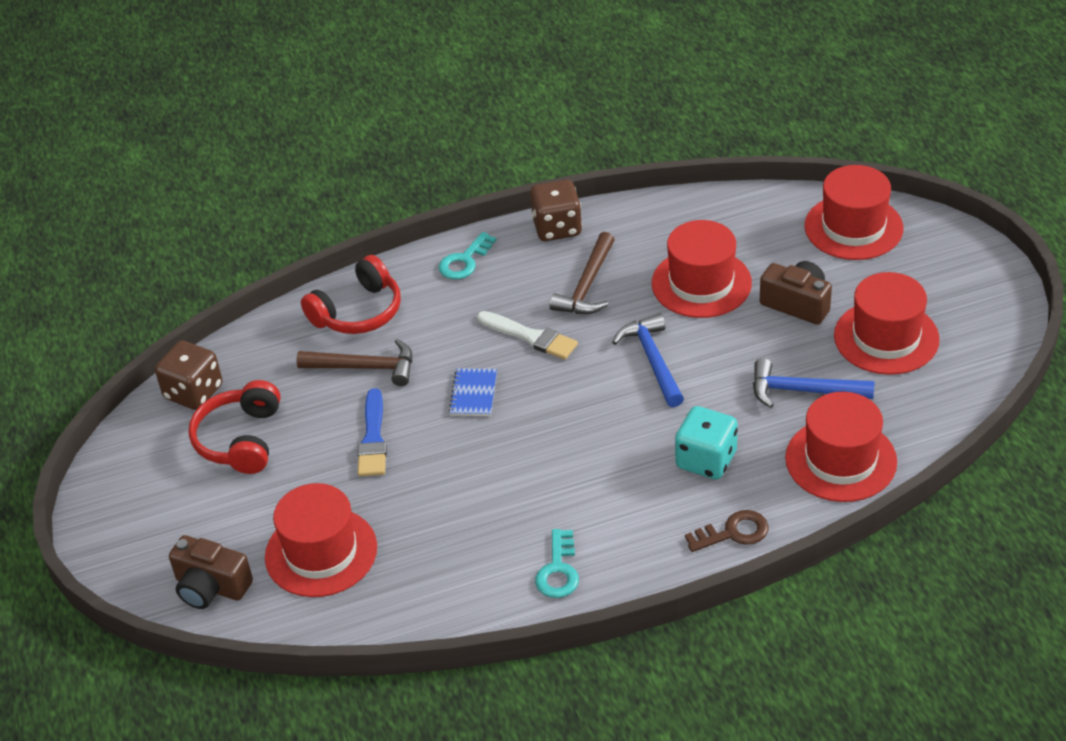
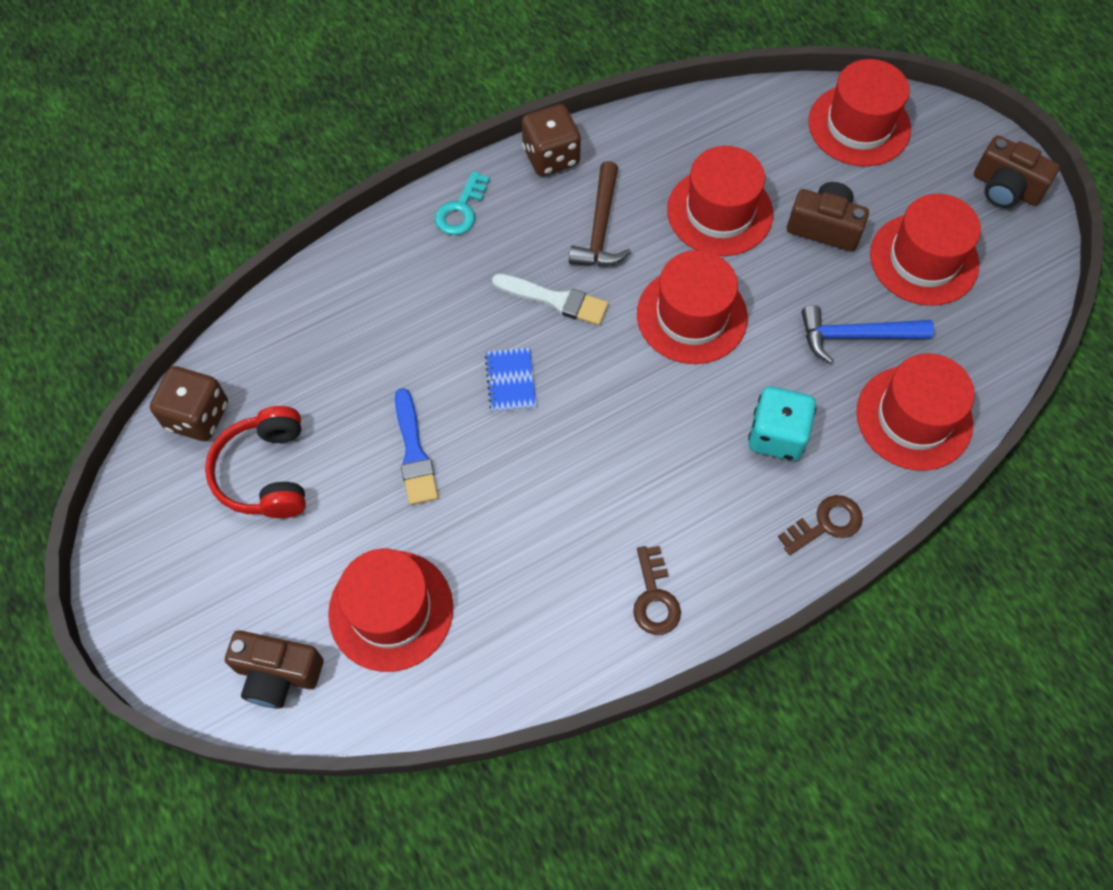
camera: 15 degrees left, 20 degrees up
brown hammer [297,339,412,386] -> none
red headphones [301,255,401,334] -> none
turquoise key [535,529,579,598] -> brown key [633,546,681,635]
blue hammer [612,314,684,407] -> red hat [637,250,748,364]
none -> brown camera [974,135,1060,208]

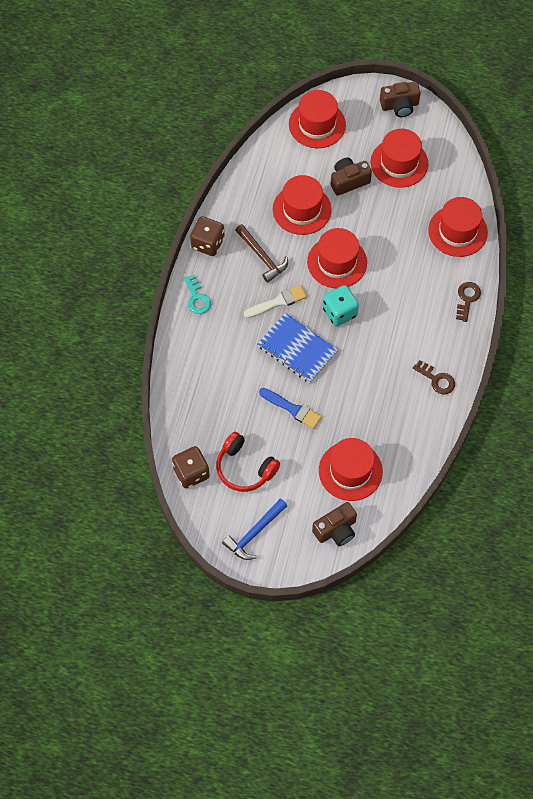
camera: 45 degrees left, 0 degrees up
blue notebook [485,348,537,412] -> blue notebook [257,313,338,383], size x1.87
turquoise dice [748,386,817,461] -> turquoise dice moved to [323,285,359,327]
blue hammer [802,305,934,364] -> blue hammer moved to [222,499,287,560]

